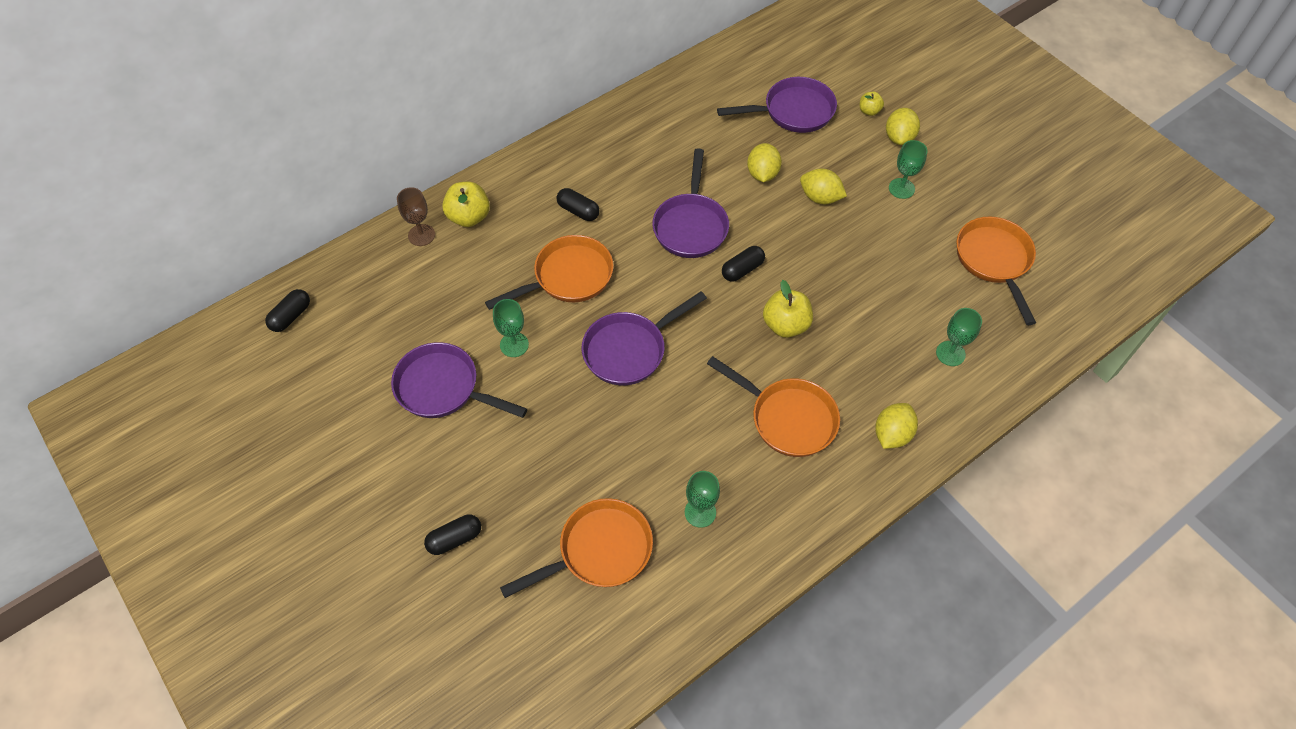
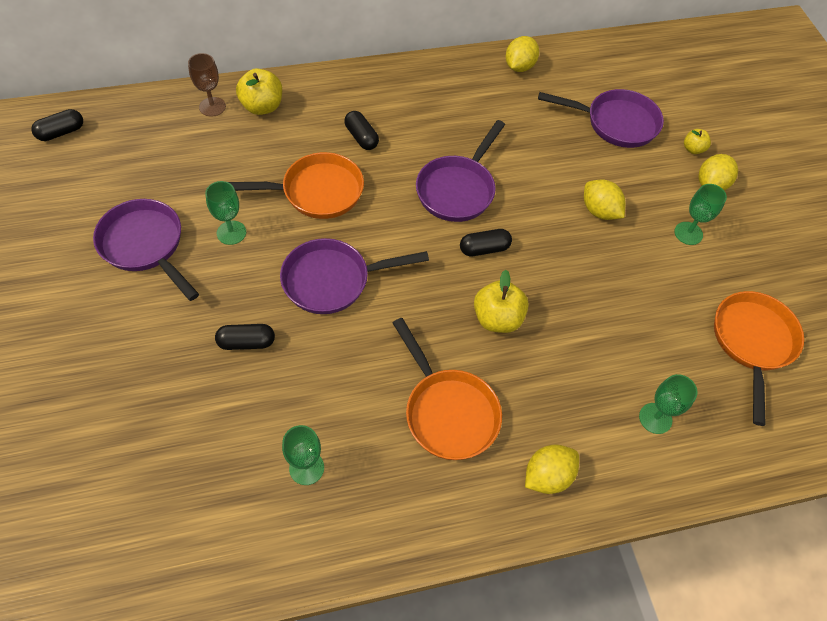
camera: 20 degrees right, 0 degrees up
black capsule [424,514,481,555] -> black capsule moved to [215,324,275,350]
orange pan [500,498,653,598] -> none
yellow lemon [747,143,782,182] -> yellow lemon moved to [506,36,539,72]

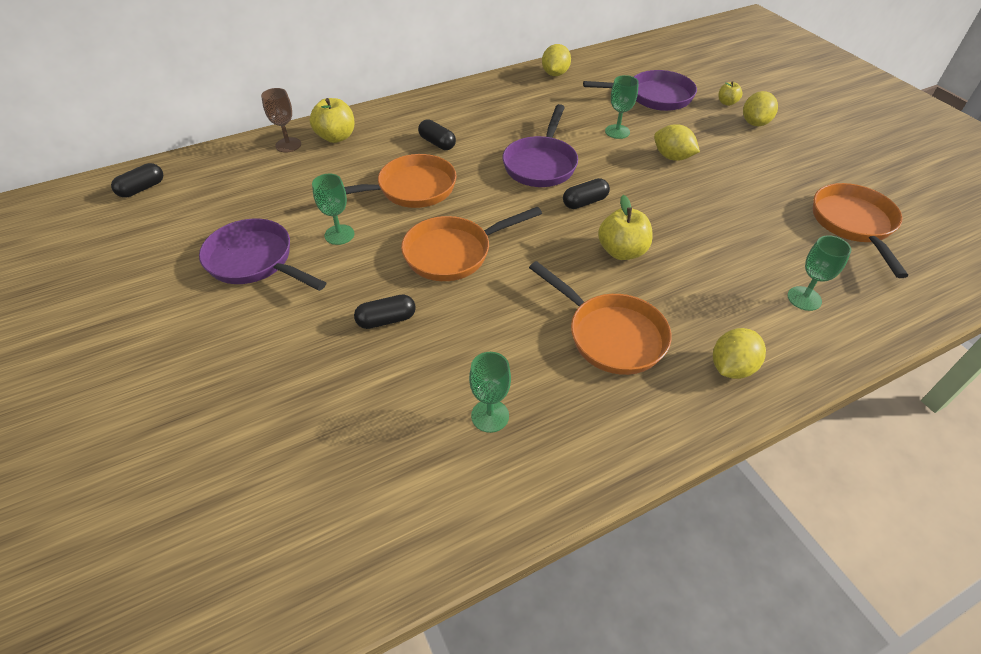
camera: 10 degrees left, 10 degrees down
purple pan [280,238,429,314] -> orange pan [401,207,542,281]
green goblet [674,184,727,245] -> green goblet moved to [605,75,639,139]

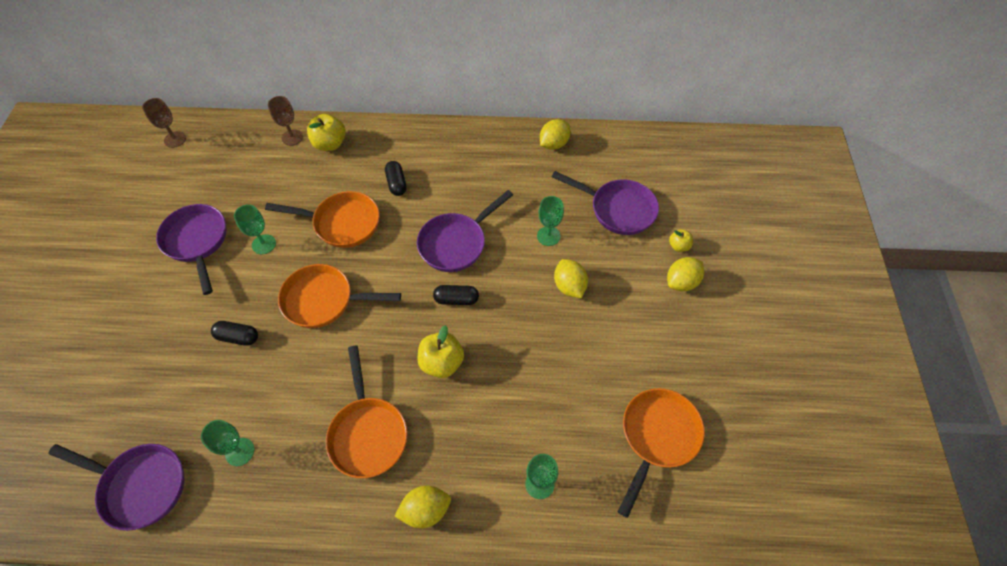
camera: 30 degrees right, 10 degrees up
black capsule [111,163,163,198] -> brown goblet [142,98,186,148]
none -> purple pan [48,444,185,531]

